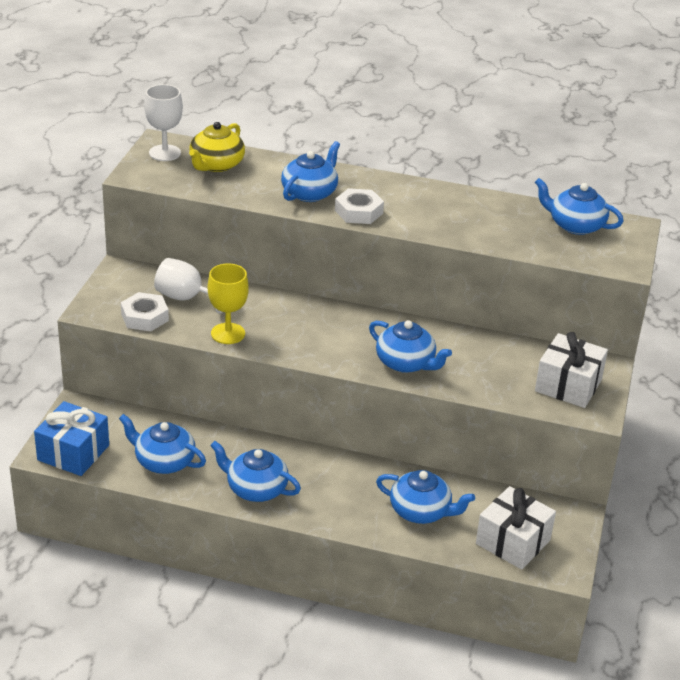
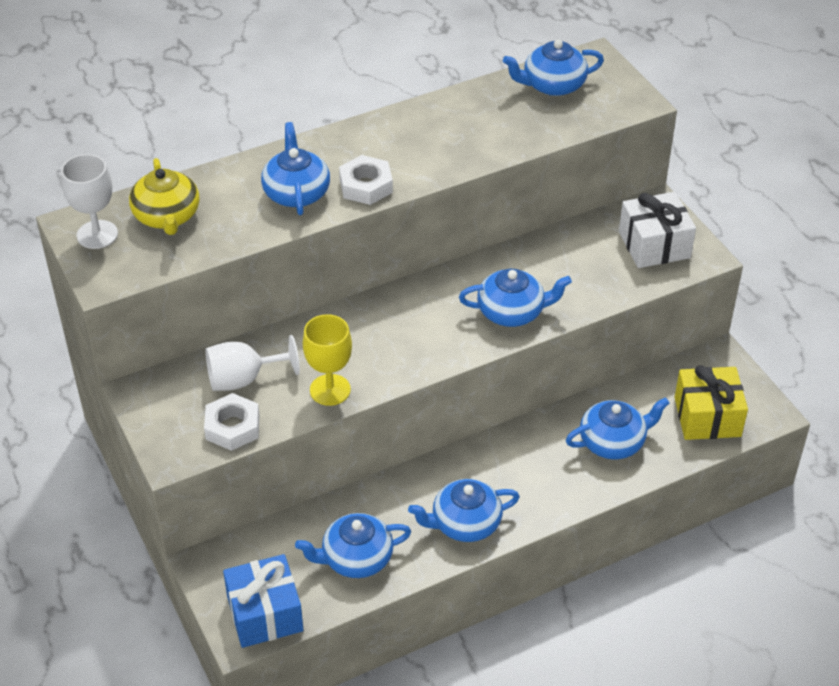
camera: 40 degrees left, 10 degrees up
white gift [476,486,556,570] -> yellow gift [674,365,748,440]

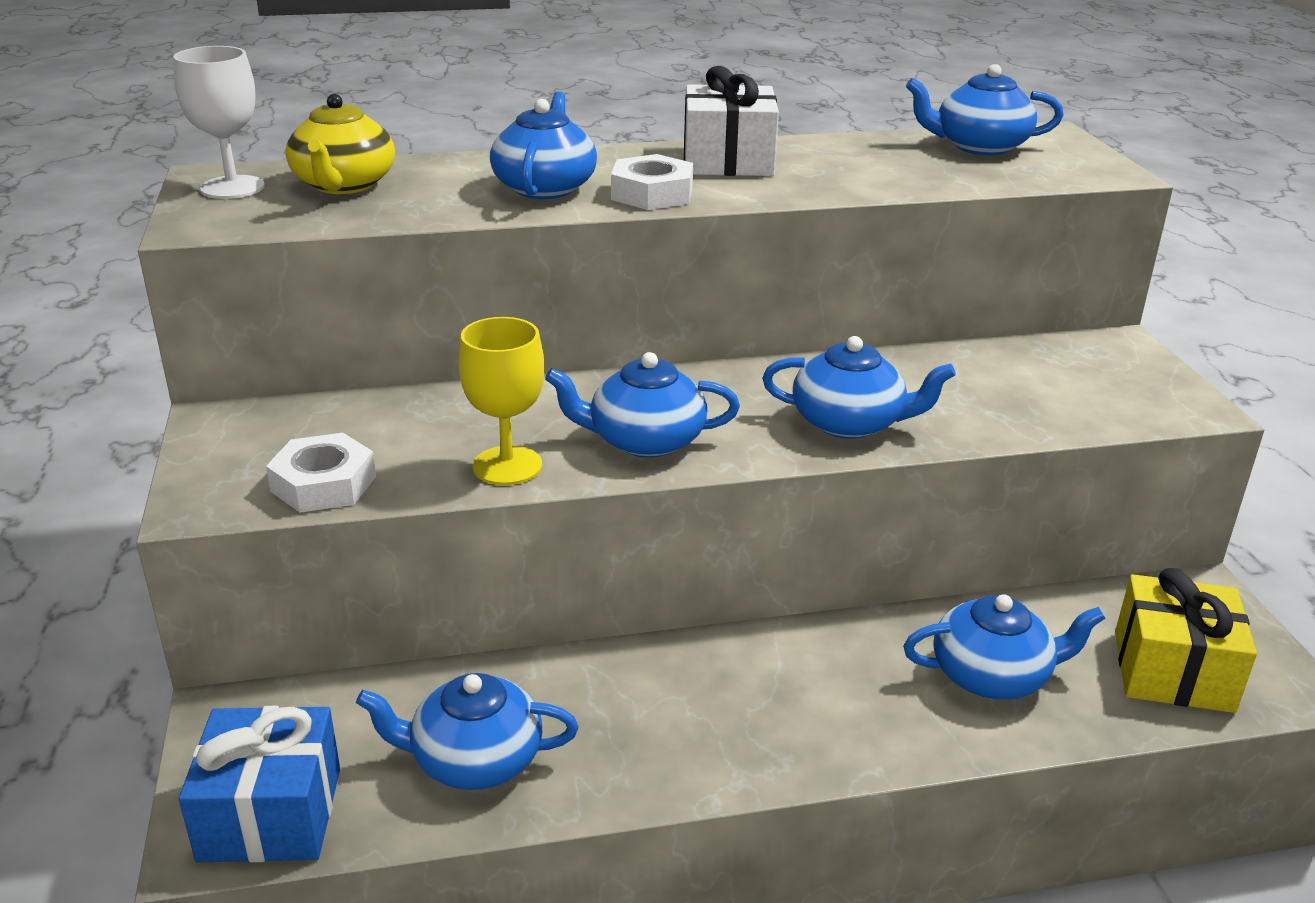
camera: 15 degrees right, 15 degrees down
white goblet [205,335,300,391] -> none
blue teapot [408,479,520,542] -> blue teapot moved to [545,352,740,458]
white gift [619,192,696,268] -> white gift moved to [684,66,779,176]

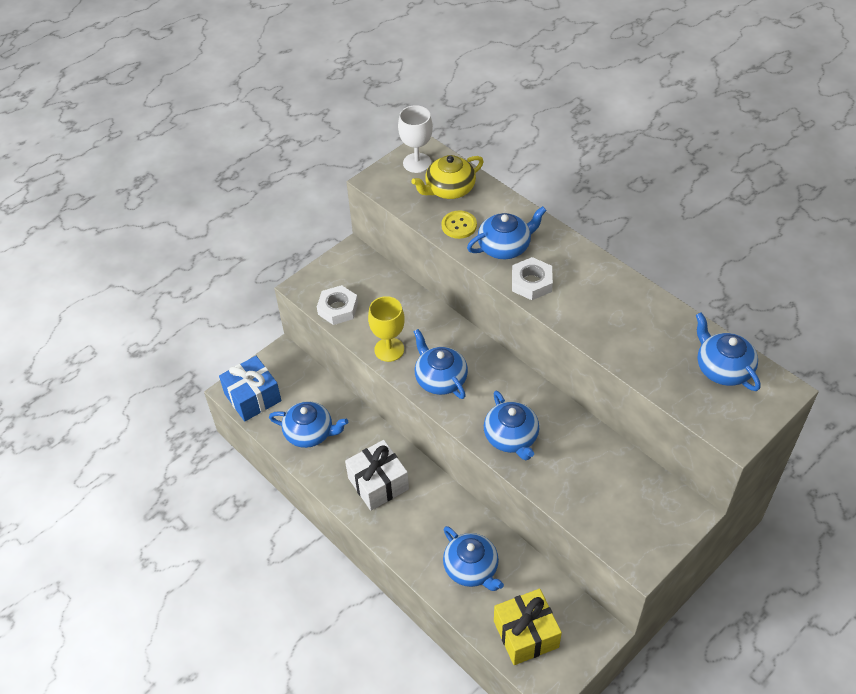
camera: 60 degrees right, 20 degrees up
blue teapot [356,673,578,790] -> blue teapot turned 135 degrees clockwise [269,401,348,448]
white gift [684,66,779,176] -> white gift moved to [345,440,409,511]
none -> yellow button [441,211,477,239]

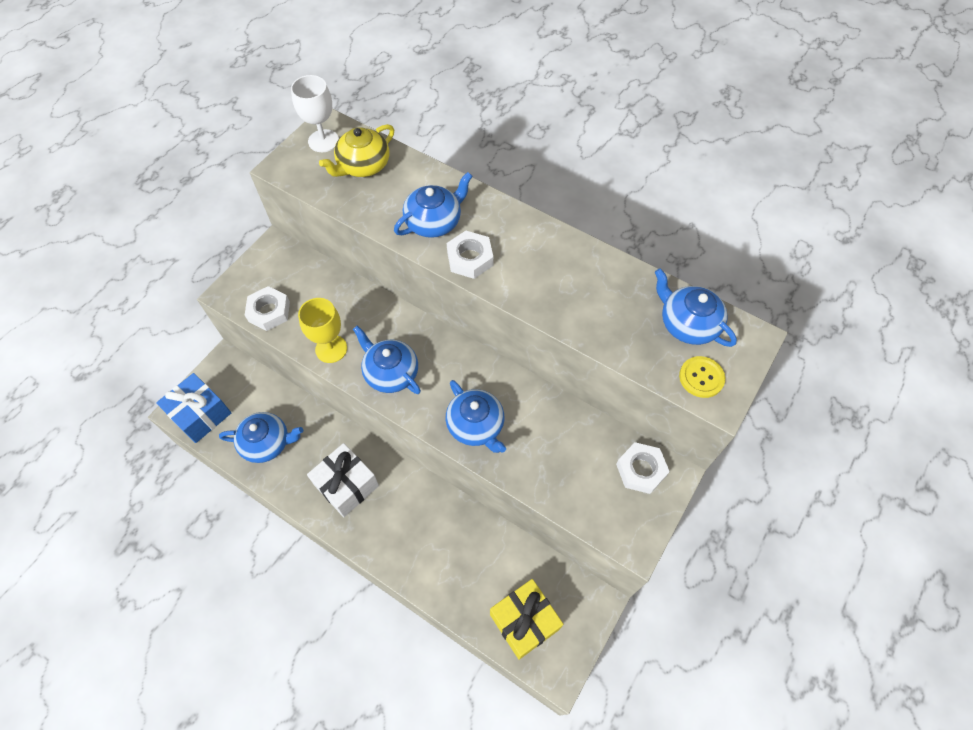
camera: 15 degrees left, 10 degrees up
yellow button [441,211,477,239] -> yellow button moved to [679,356,725,398]
blue teapot [443,526,504,591] -> none
none -> white nut [616,442,670,494]

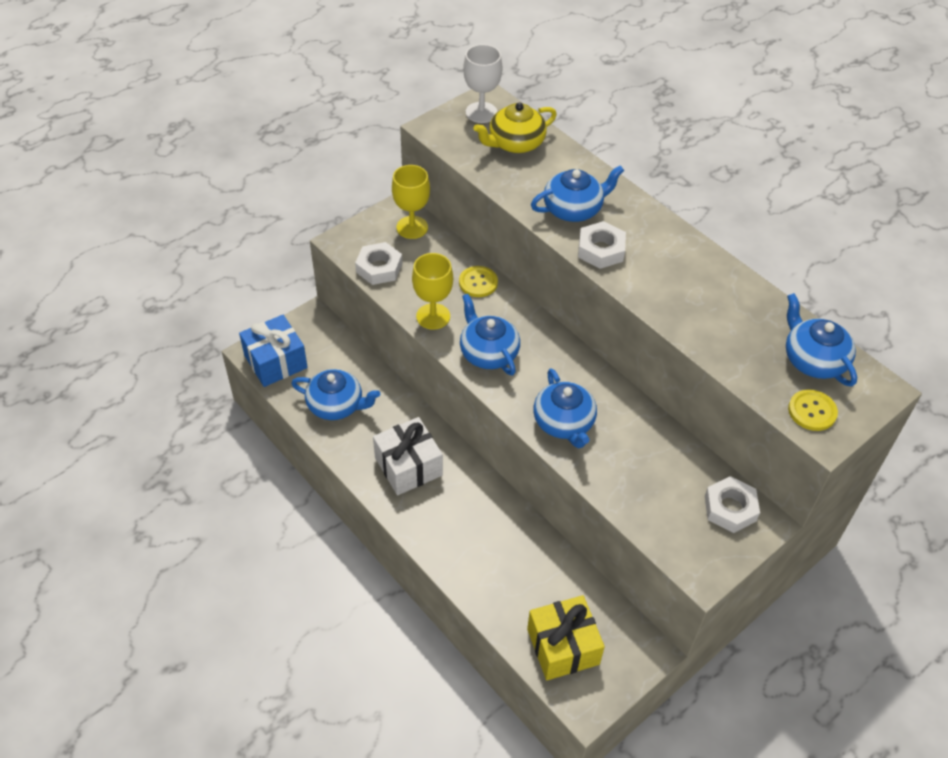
camera: 15 degrees right, 10 degrees down
none -> yellow goblet [392,165,430,239]
none -> yellow button [459,266,498,297]

